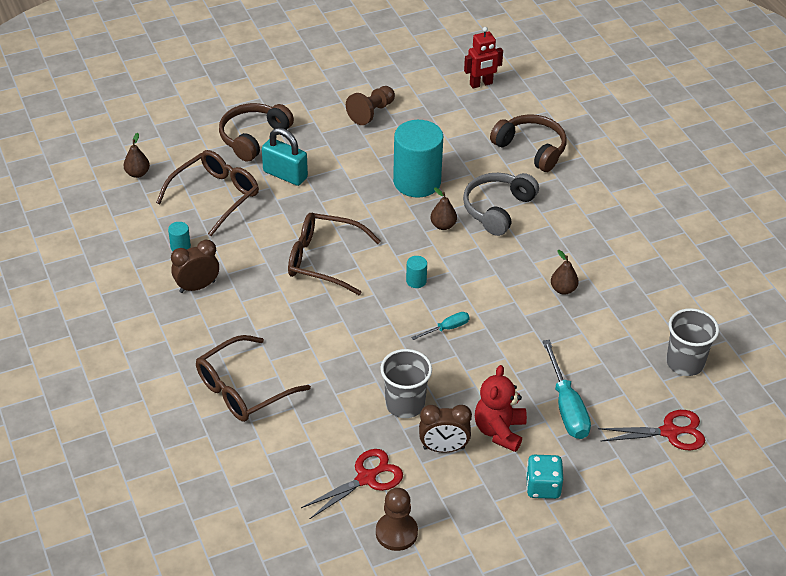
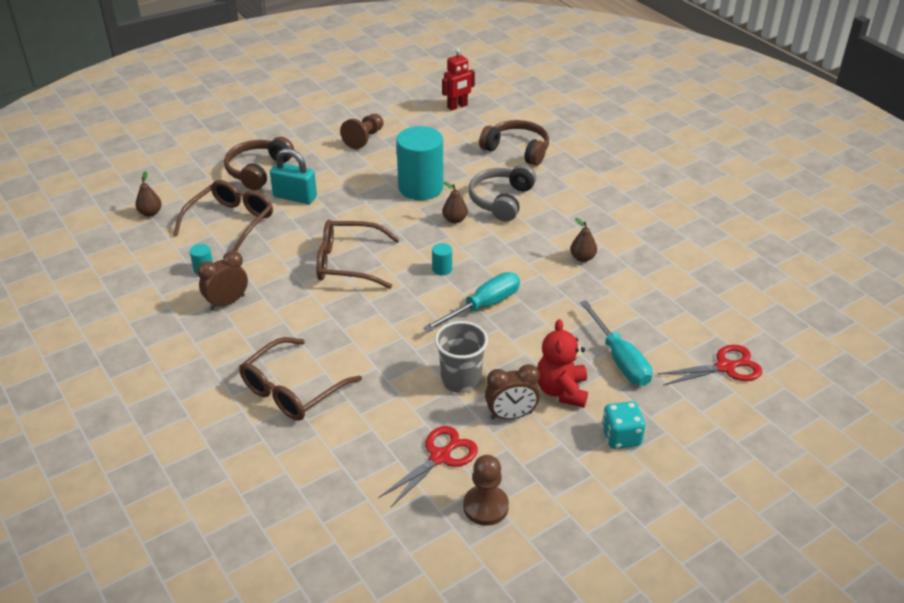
camera: 10 degrees left, 5 degrees down
turquoise screwdriver [411,312,470,340] -> turquoise screwdriver [423,272,520,332], size x1.86
grey cup [666,308,719,376] -> none

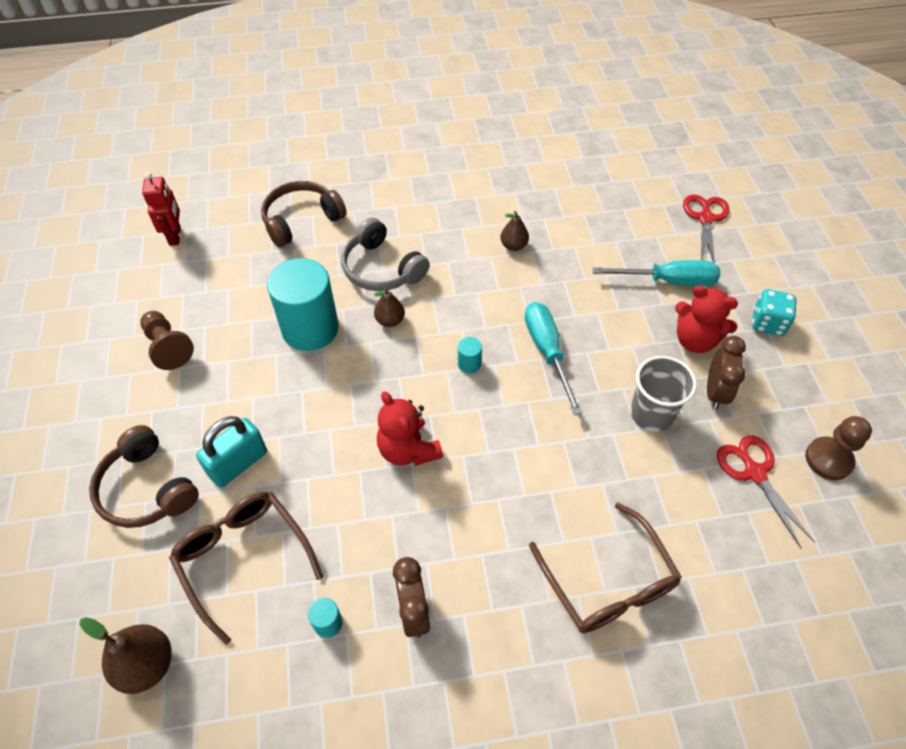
camera: 65 degrees left, 15 degrees up
brown pear [135,171,162,217] -> brown pear [80,617,172,694], size x1.58
brown glasses [316,220,400,289] -> red teddy bear [377,391,443,466]

